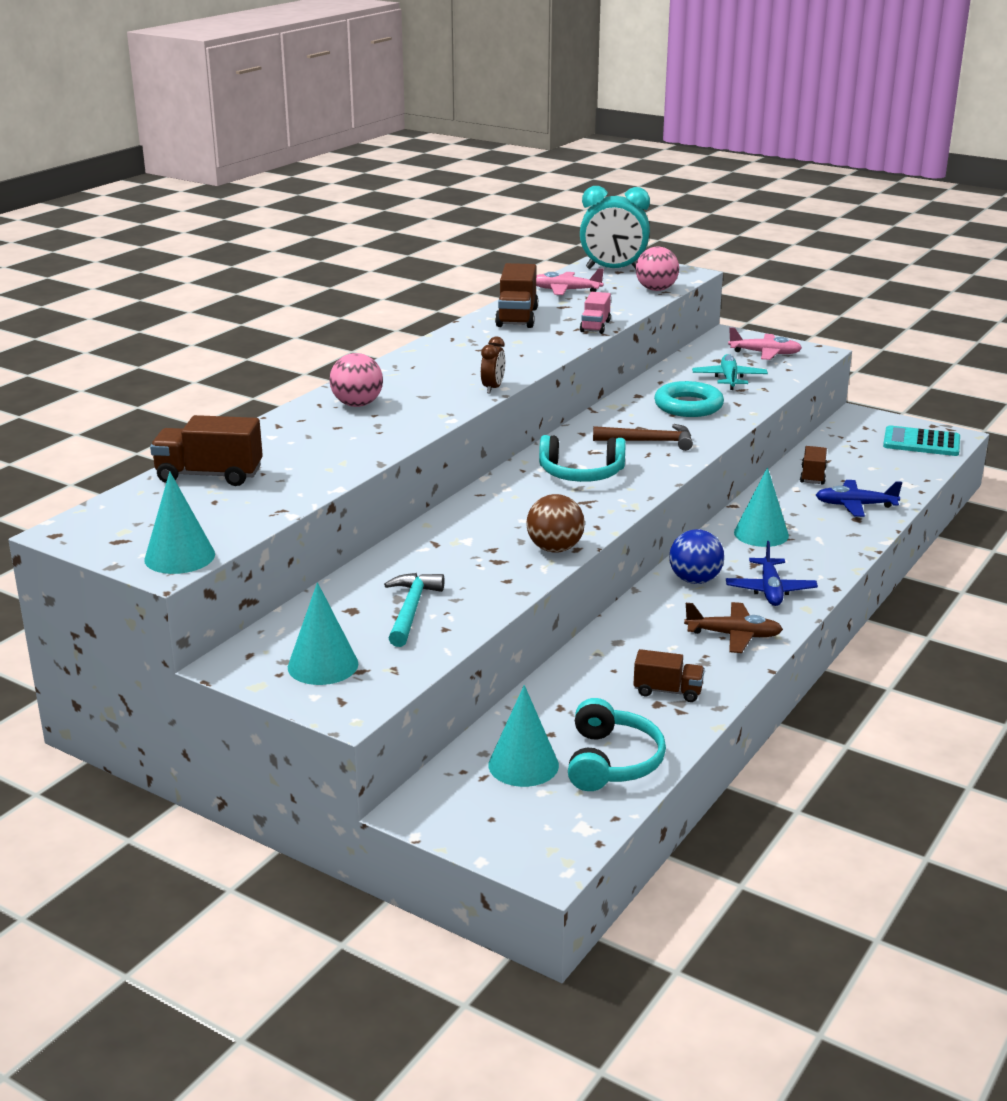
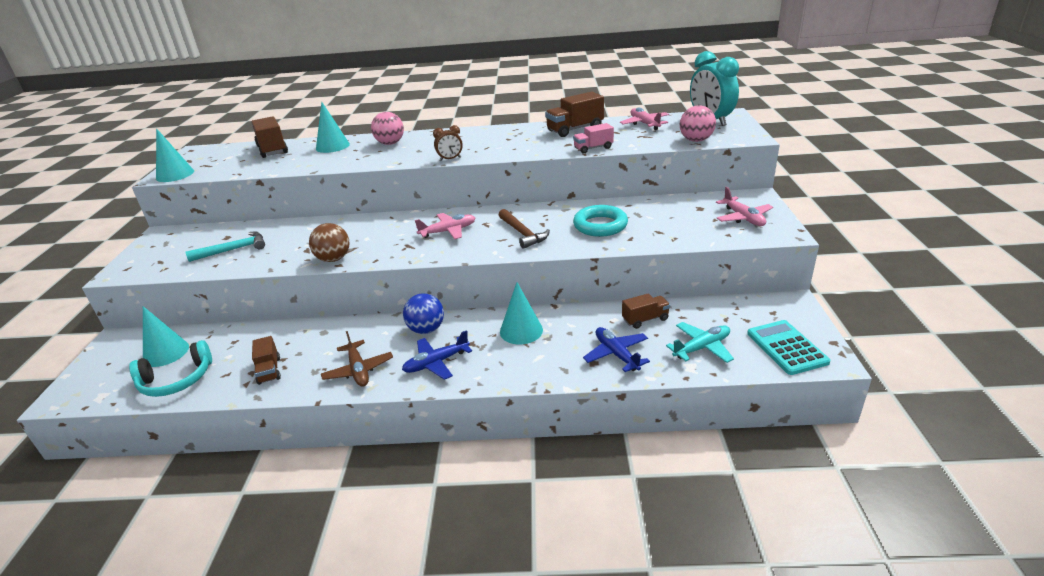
camera: 60 degrees right, 5 degrees up
turquoise cone [288,582,358,685] -> turquoise cone moved to [316,102,350,153]
turquoise headphones [539,435,626,482] -> pink plane [415,213,475,239]
turquoise plane [692,354,768,390] -> turquoise plane moved to [666,322,734,363]

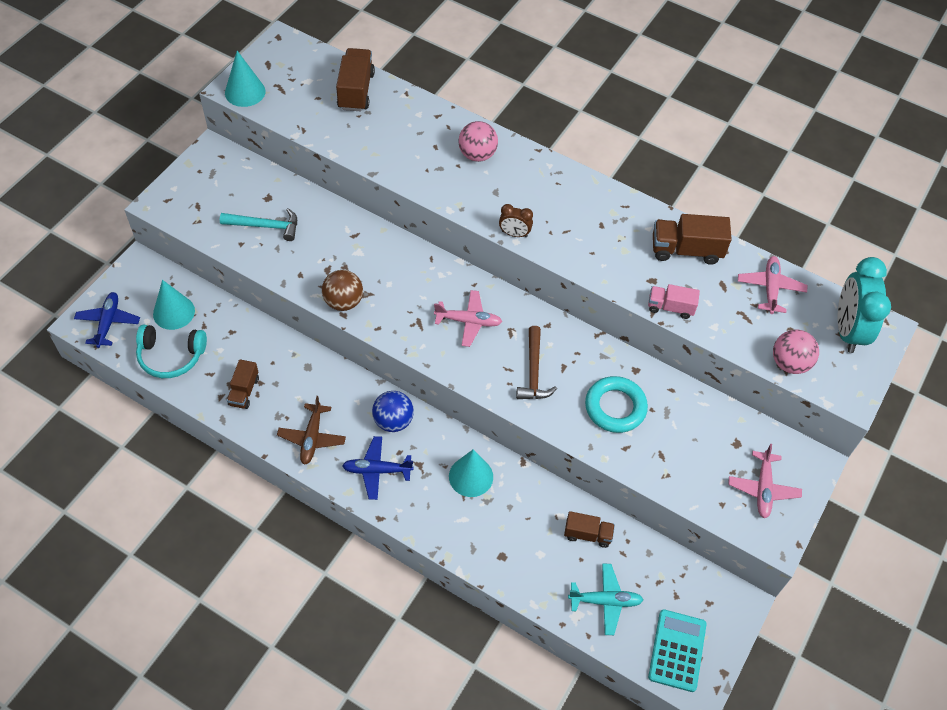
camera: 25 degrees right, 25 degrees up
turquoise cone [316,102,350,153] -> none
blue plane [583,327,650,372] -> blue plane moved to [74,292,140,348]

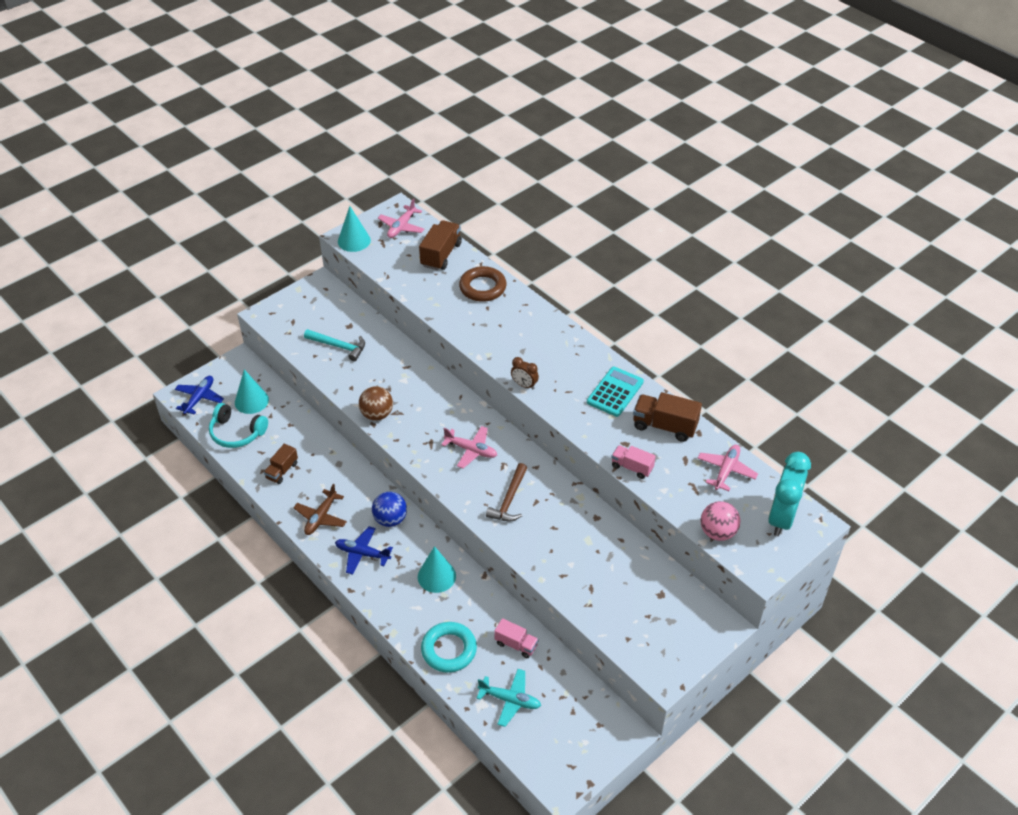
camera: 20 degrees right, 10 degrees down
pink ball [458,121,498,162] -> none
brown truck [564,511,615,548] -> pink truck [494,618,538,658]
turquoise ring [585,376,648,433] -> turquoise ring moved to [421,622,477,673]
turquoise calculator [648,609,707,692] -> turquoise calculator moved to [587,367,644,417]
pink plane [728,444,802,518] -> pink plane moved to [378,198,424,238]
none -> brown ring [459,266,506,302]

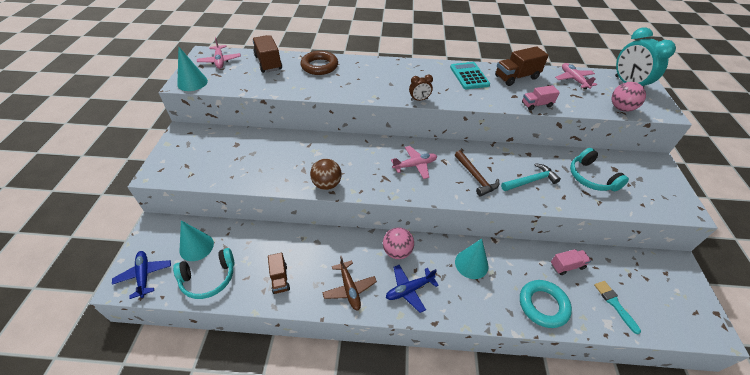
camera: 45 degrees left, 0 degrees up
turquoise hammer [304,329,365,361] -> turquoise hammer moved to [501,163,561,191]
blue ball [372,492,407,527] -> pink ball [383,227,414,259]
turquoise plane [476,669,541,727] -> turquoise brush [594,281,641,334]
none -> turquoise headphones [570,148,629,191]

